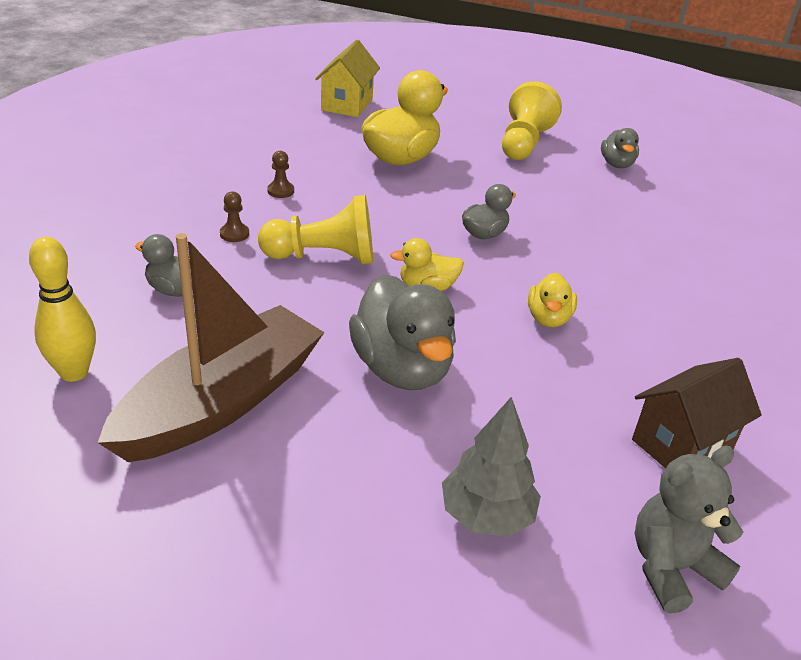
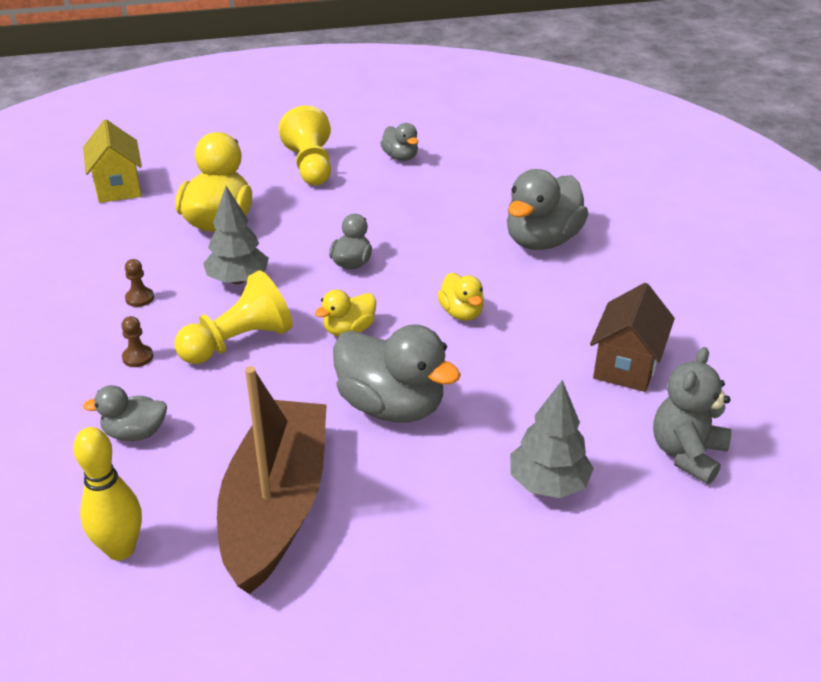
camera: 30 degrees left, 0 degrees up
none -> grey tree [203,186,269,284]
none -> grey duck [507,169,588,250]

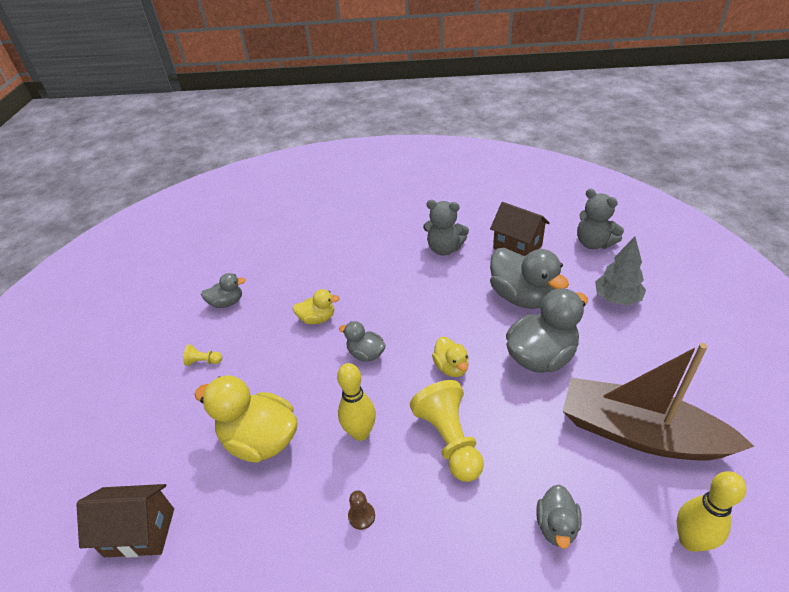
camera: 70 degrees left, 5 degrees up
yellow house [83,119,142,203] -> brown house [76,484,174,558]
brown pawn [121,316,153,367] -> none
grey tree [203,186,269,284] -> yellow bowling pin [337,363,376,441]
yellow pawn [279,105,331,186] -> yellow pawn [183,345,222,366], size x0.44
yellow duck [437,273,484,321] -> yellow duck moved to [293,289,340,324]
grey duck [507,169,588,250] -> grey duck moved to [490,248,569,309]
none -> grey teddy bear [423,200,469,256]

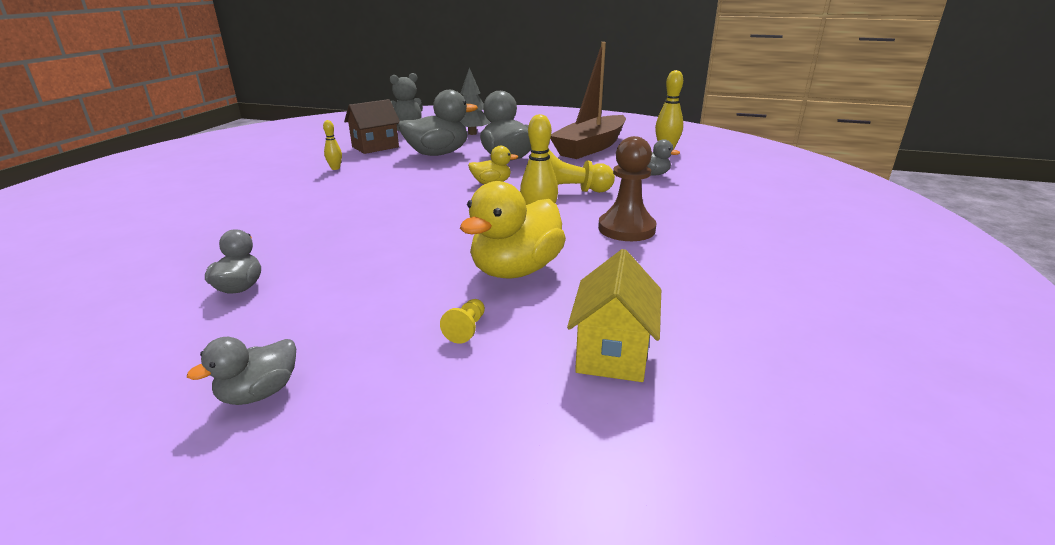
camera: 80 degrees left, 15 degrees down
brown house [76,484,174,558] -> yellow house [567,249,661,382]
yellow pawn [183,345,222,366] -> yellow pawn moved to [440,299,485,344]
yellow duck [293,289,340,324] -> none
grey duck [339,321,386,362] -> grey duck moved to [187,337,296,405]
brown pawn [348,490,375,530] -> brown pawn [598,136,657,241], size x2.25
grey teddy bear [423,200,469,256] -> yellow bowling pin [323,120,342,170]

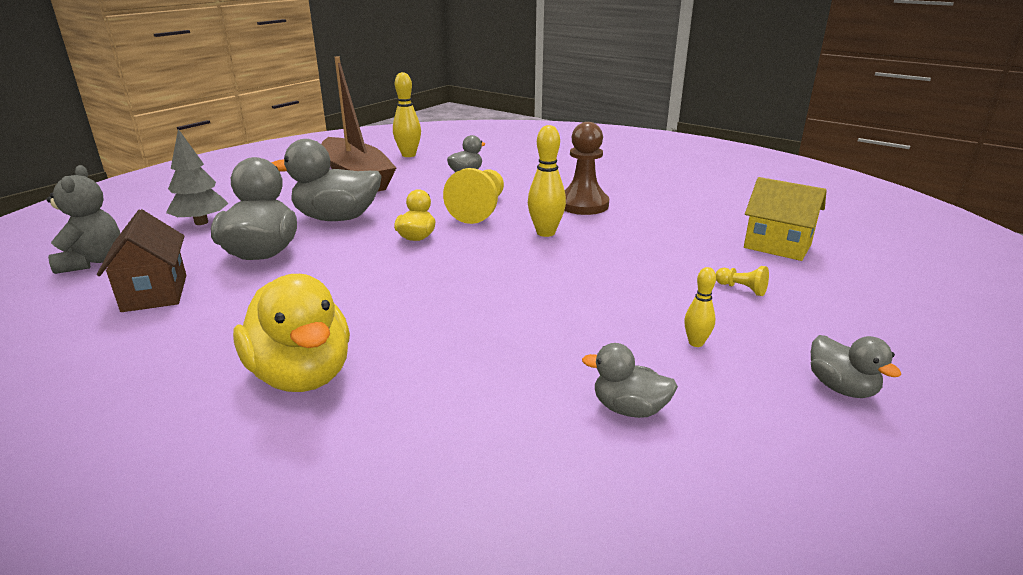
camera: 70 degrees left, 0 degrees up
yellow bowling pin [323,120,342,170] -> yellow bowling pin moved to [684,267,716,347]
yellow duck [460,181,566,278] -> yellow duck moved to [233,274,350,392]

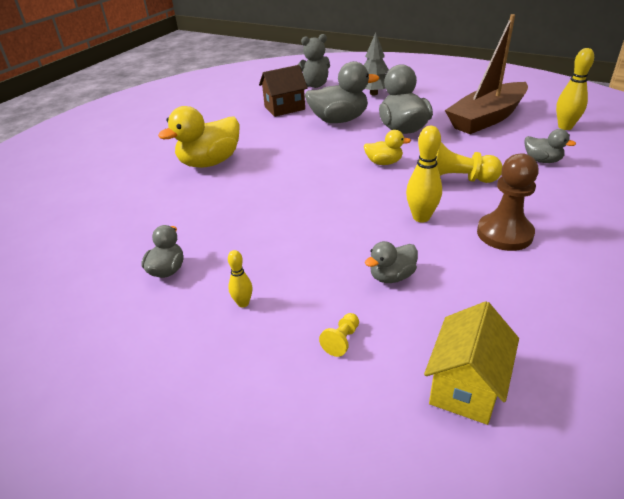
camera: 85 degrees right, 10 degrees up
grey duck [811,335,901,398] -> grey duck moved to [365,241,418,283]

